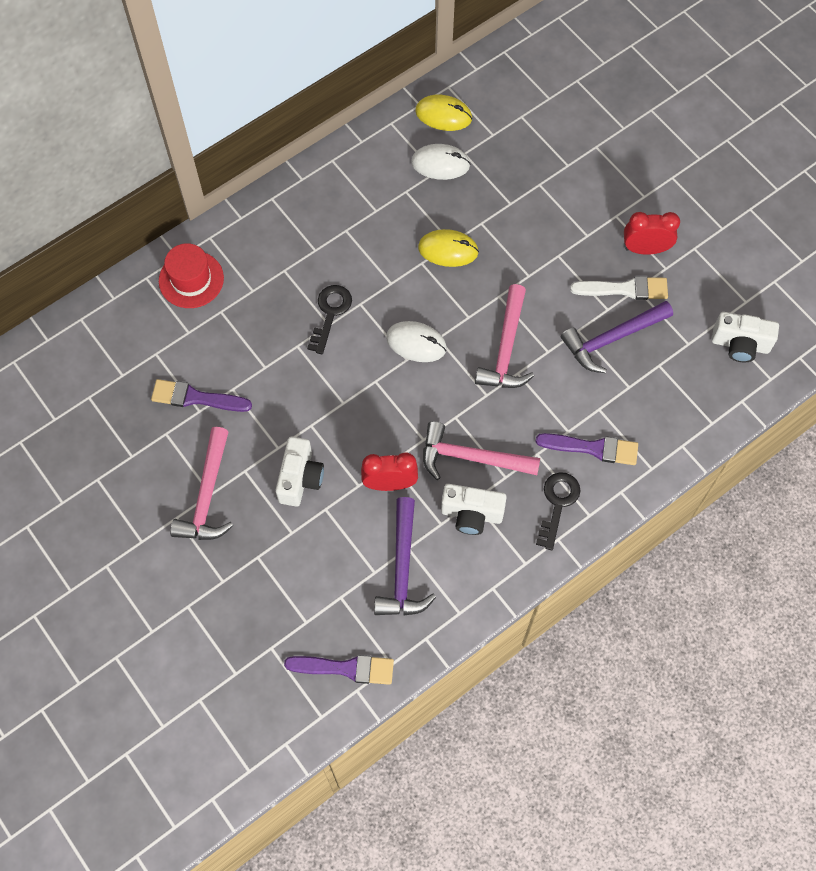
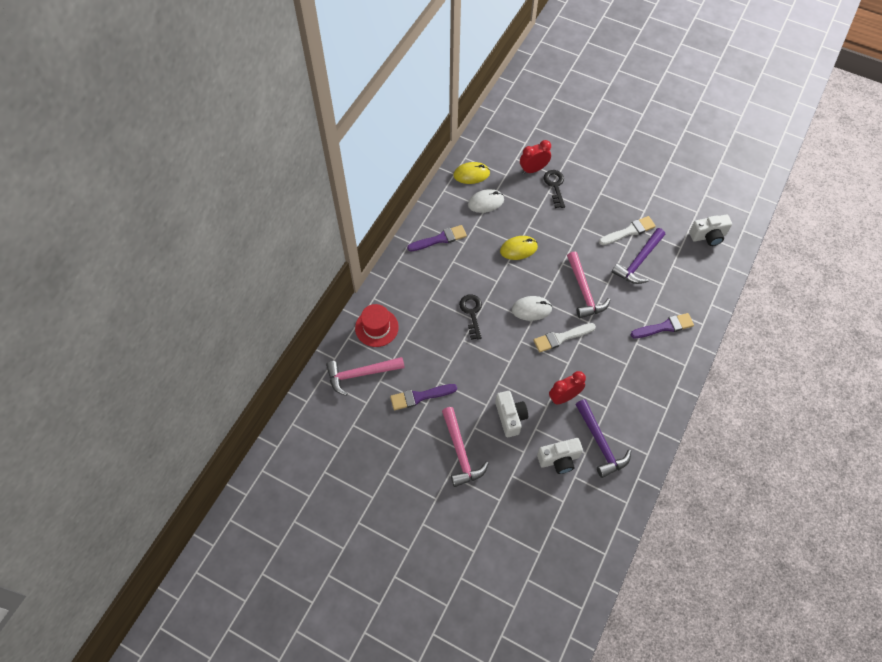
camera: 25 degrees left, 5 degrees down
purple brush [284,655,394,685] -> purple brush moved to [407,225,467,251]
pink hammer [423,421,540,480] -> pink hammer moved to [326,357,405,396]
white camera [441,484,507,535] -> white camera moved to [537,438,583,474]
black key [536,472,580,550] -> black key moved to [543,170,565,208]
red clock [624,212,680,255] -> red clock moved to [520,140,551,174]
none -> white brush [533,323,596,353]

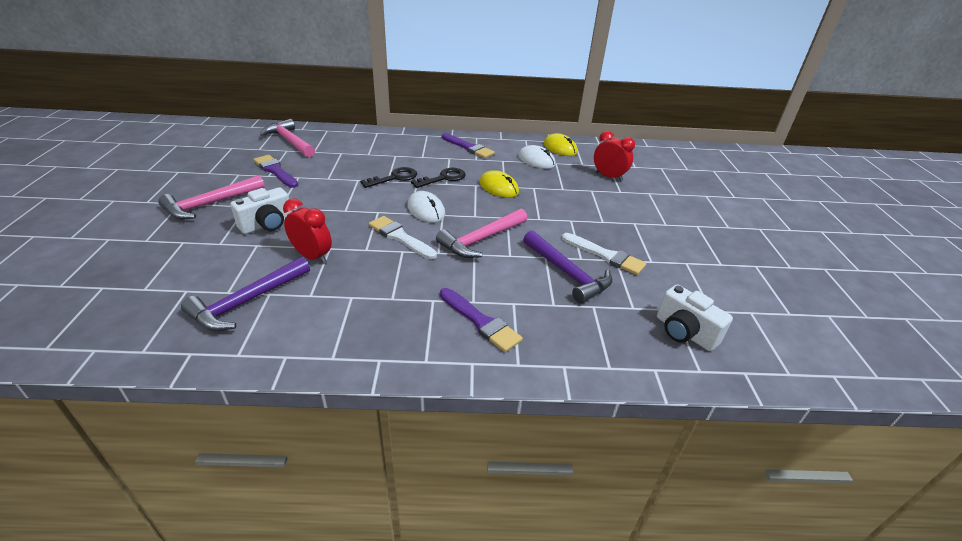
camera: 60 degrees right, 25 degrees down
red hat [355,304,399,347] -> none
white camera [537,438,583,474] -> none
black key [543,170,565,208] -> black key moved to [411,168,466,188]
purple hammer [612,228,665,284] -> purple hammer turned 135 degrees counterclockwise [523,230,612,304]

